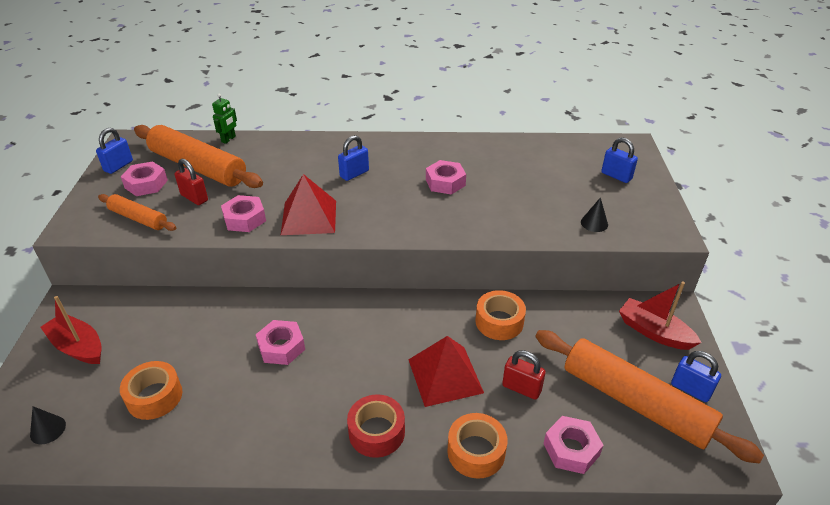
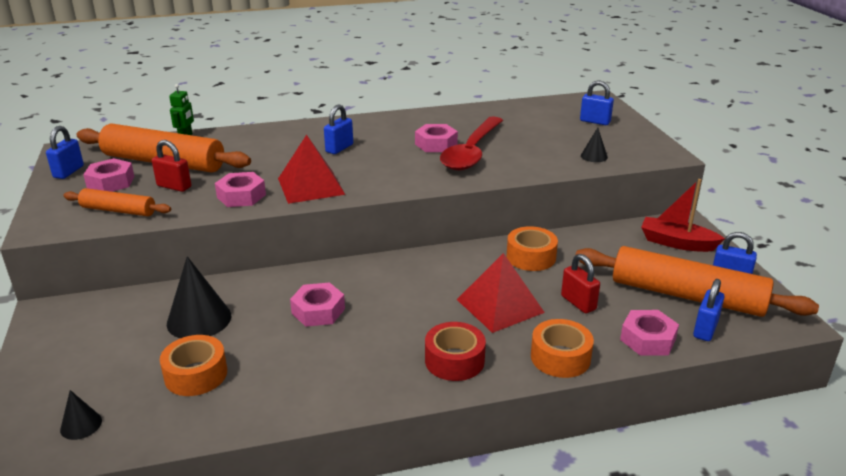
camera: 15 degrees left, 10 degrees down
red boat [40,296,102,364] -> none
red padlock [502,350,546,400] -> red padlock turned 45 degrees clockwise [561,254,600,313]
none -> black cone [167,256,231,338]
none -> red spoon [440,116,503,171]
none -> blue padlock [693,279,724,341]

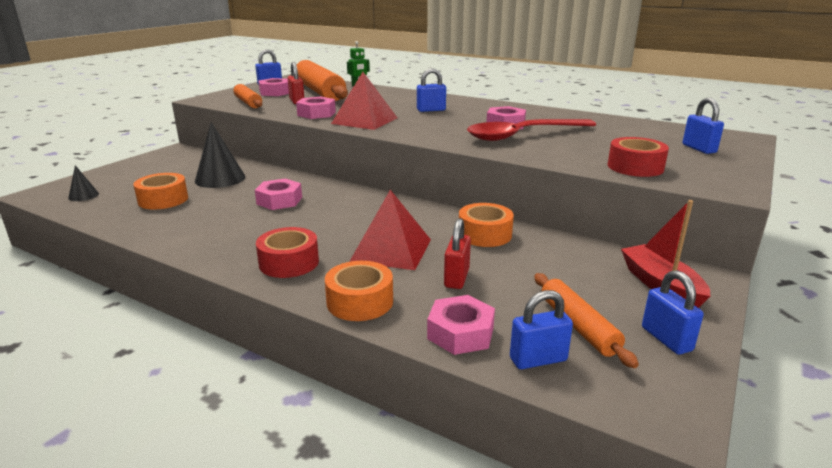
camera: 45 degrees right, 5 degrees down
orange rolling pin [575,246,819,317] -> orange rolling pin [534,273,639,368], size x0.53
black cone [581,127,608,162] -> red tape [608,137,669,177]

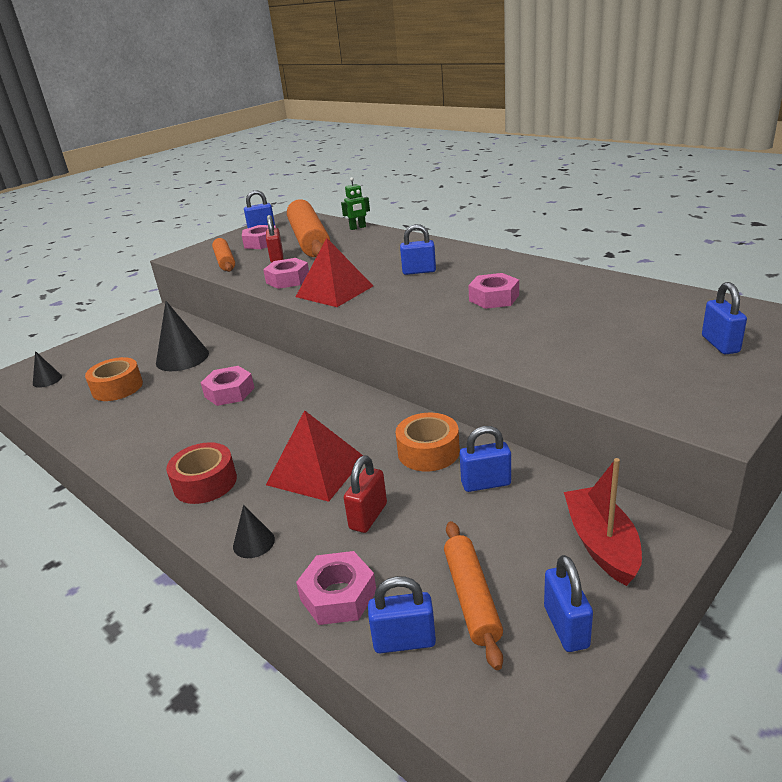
camera: 15 degrees right, 5 degrees up
orange tape [325,261,393,321] -> black cone [233,505,275,558]
red spoon [467,119,596,141] -> none
red tape [608,137,669,177] -> none
none -> blue padlock [460,426,511,492]

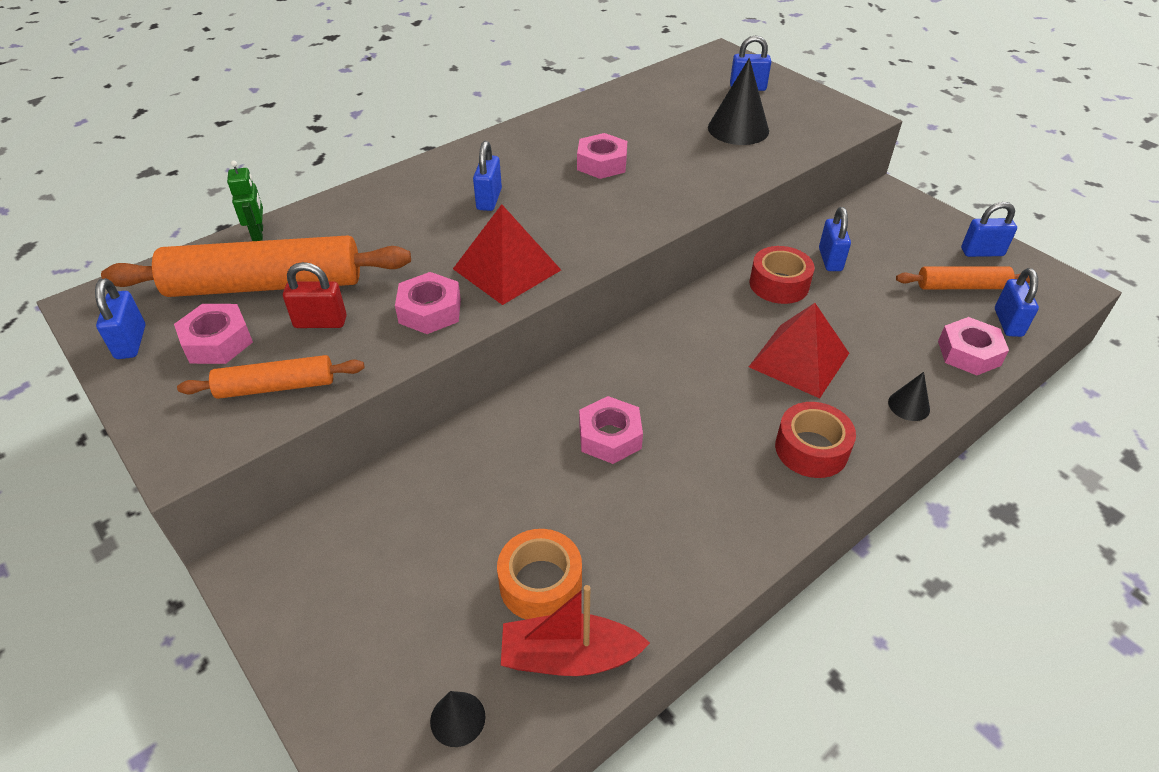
camera: 85 degrees left, 15 degrees up
black cone [156,301,209,371] -> black cone moved to [708,58,769,145]
red padlock [344,455,387,533] -> none
orange tape [395,413,460,471] -> red tape [749,246,815,304]
red boat [564,458,642,586] -> red boat moved to [501,585,650,676]

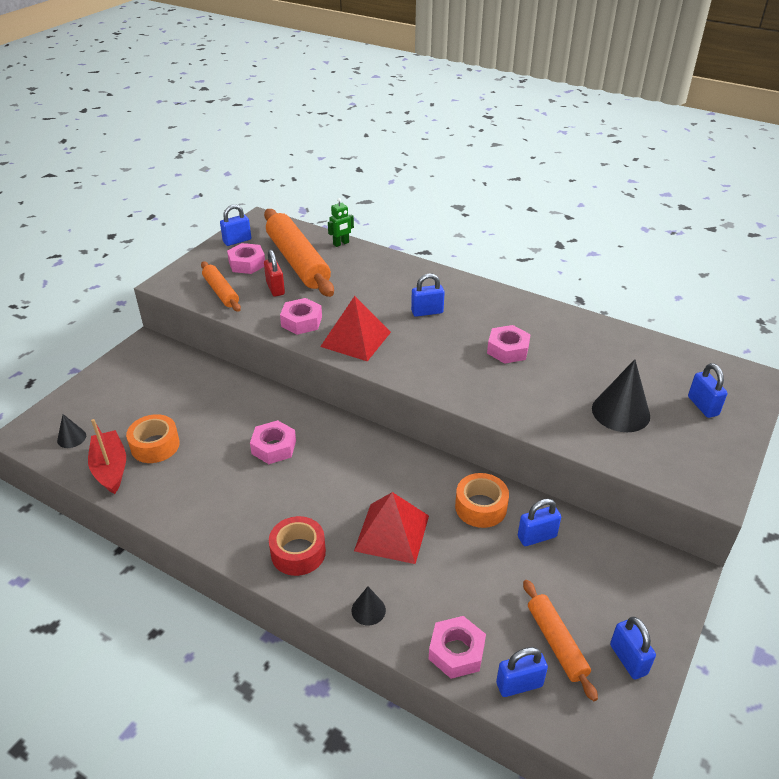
camera: 70 degrees right, 5 degrees down
red tape [749,246,815,304] -> orange tape [455,473,509,528]

